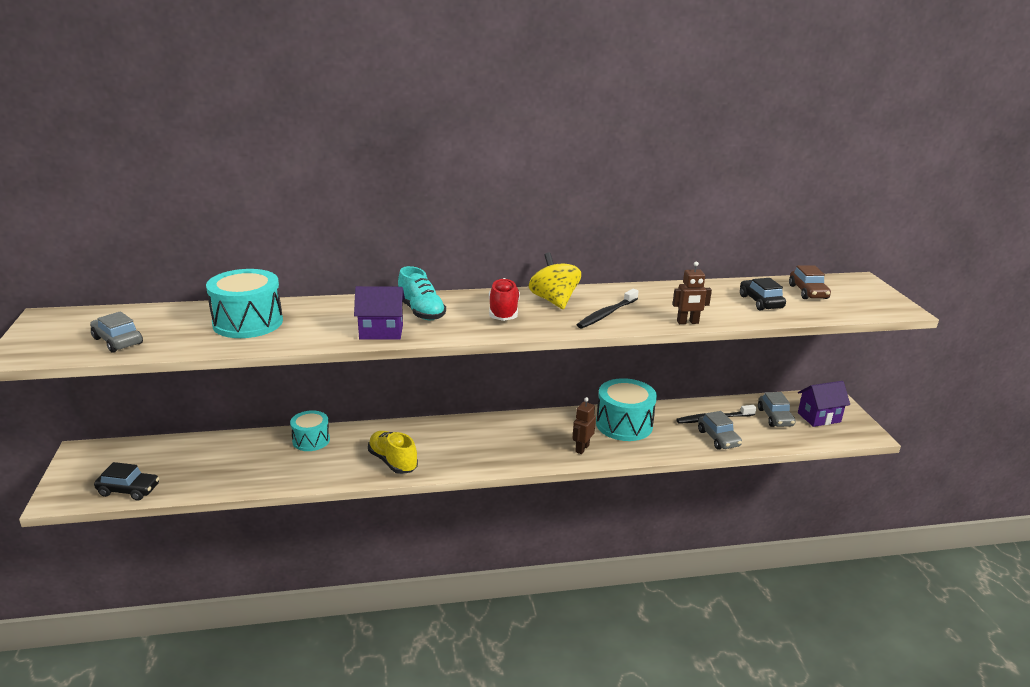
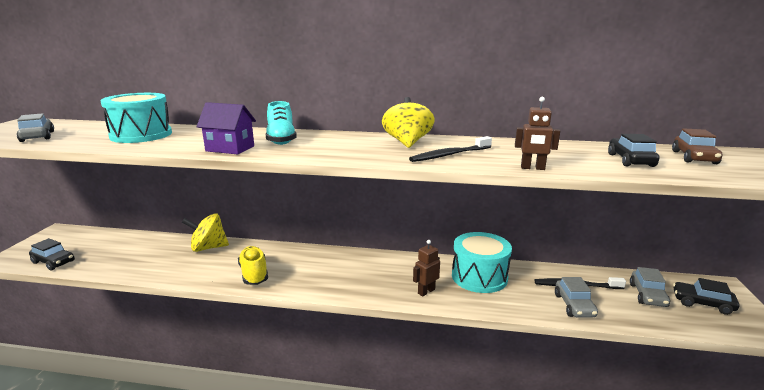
camera: 20 degrees right, 5 degrees down
turquoise drum [290,410,330,451] -> yellow spinning top [182,213,229,252]
red shoe [489,278,520,321] -> none
purple house [798,381,850,427] -> black car [673,278,739,315]

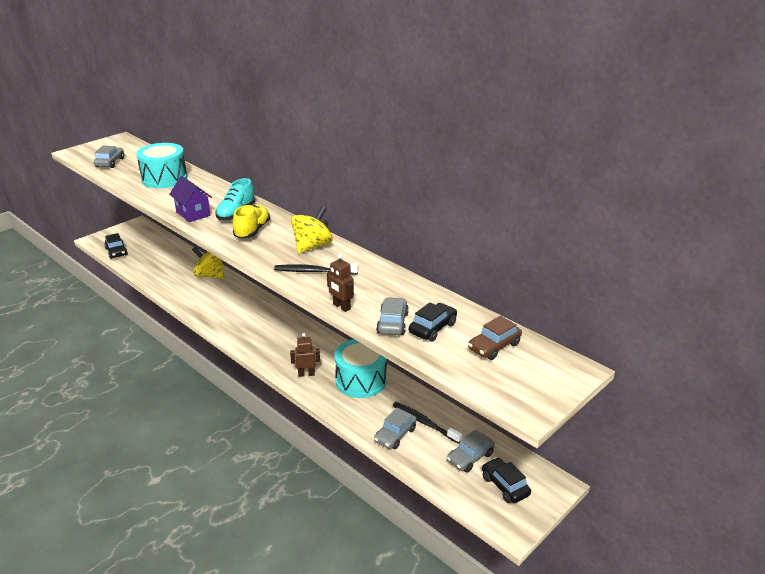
camera: 35 degrees right, 10 degrees up
yellow shoe [238,246,268,285] -> yellow shoe moved to [233,204,270,239]
none -> grey car [376,297,409,335]

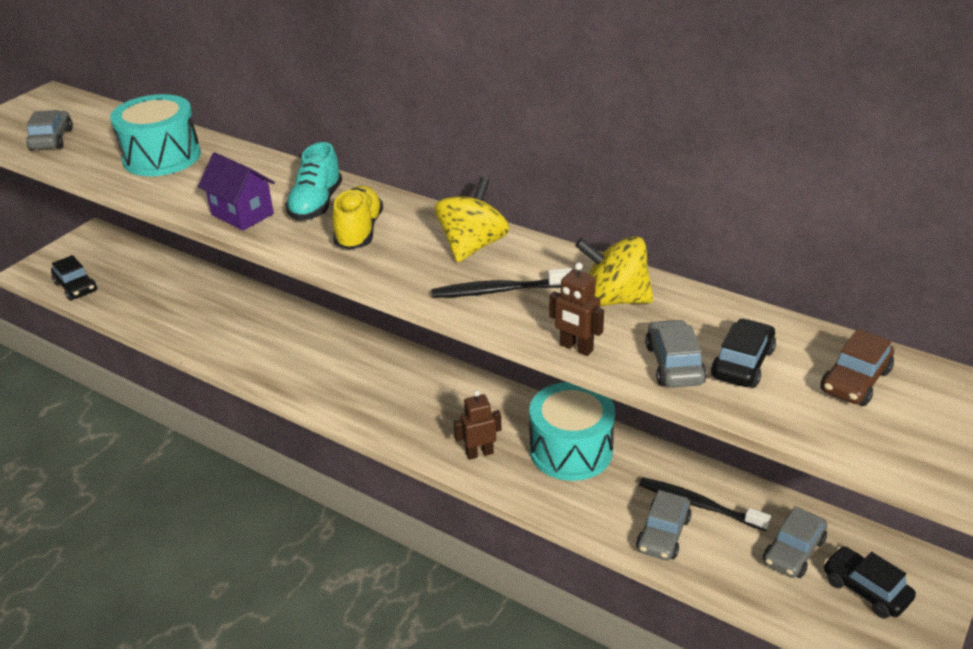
camera: 10 degrees left, 5 degrees up
yellow spinning top [192,247,224,279] -> yellow spinning top moved to [575,236,653,306]

